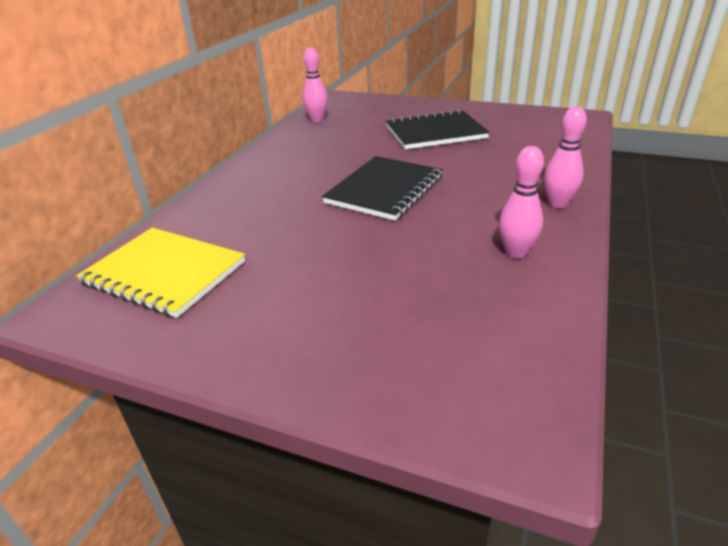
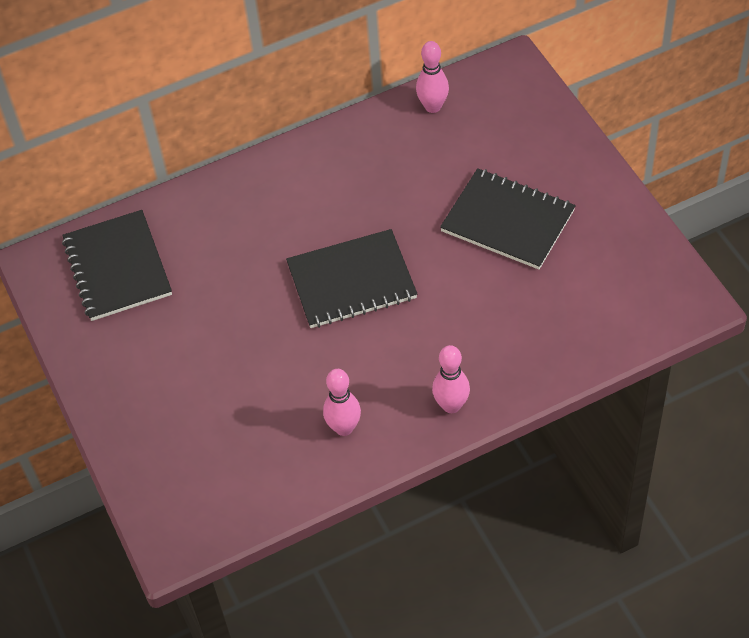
camera: 45 degrees right, 20 degrees up
yellow notebook [76,227,245,318] -> black notebook [62,210,172,321]

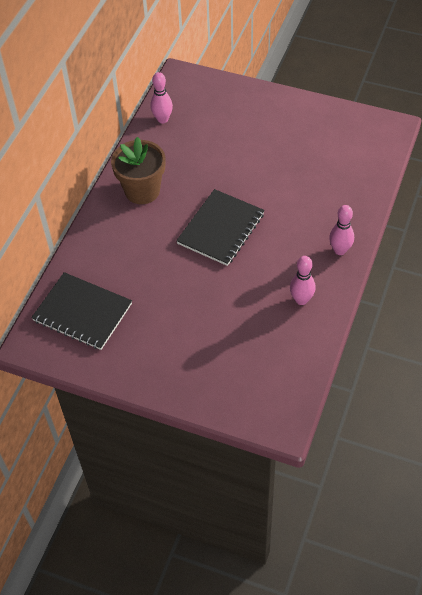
camera: 45 degrees left, 0 degrees up
black notebook [440,168,576,269] -> none
none -> brown flower pot [111,137,166,204]

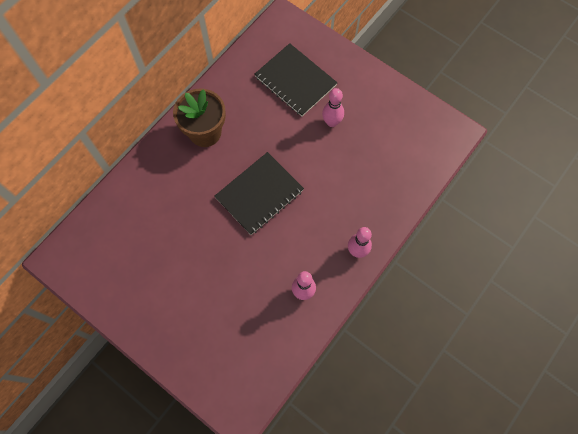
camera: 15 degrees right, 15 degrees up
black notebook [31,272,132,350] -> black notebook moved to [254,43,337,116]
pink bowling pin [150,72,173,124] -> pink bowling pin moved to [322,88,344,127]

